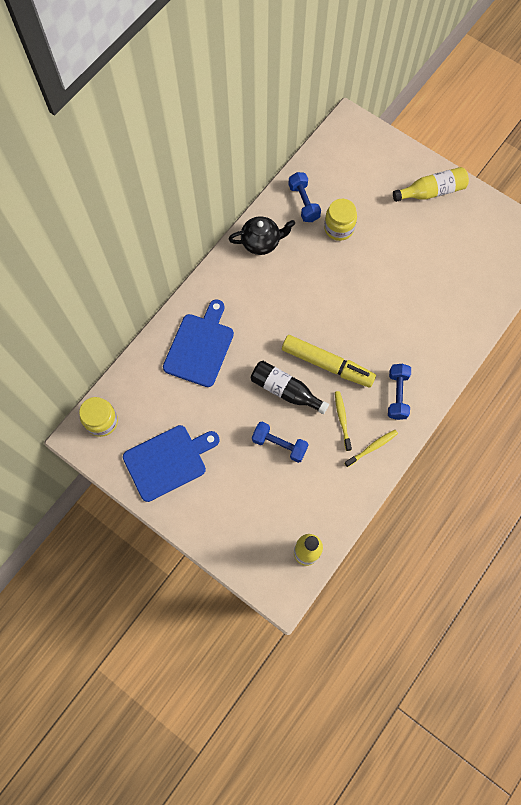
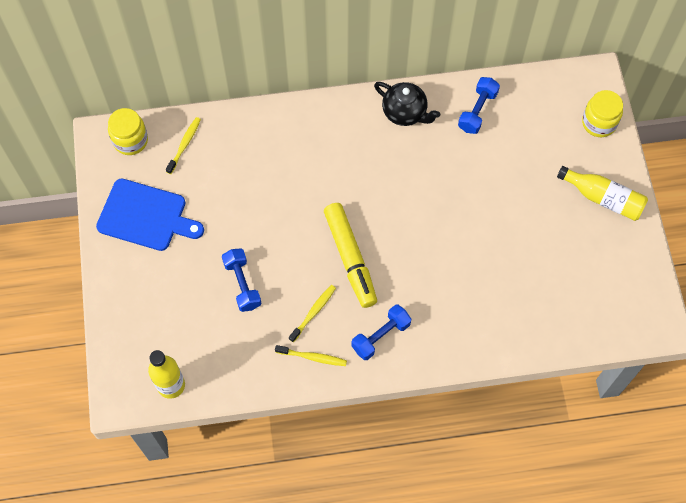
camera: 45 degrees right, 5 degrees down
blue cutting board [163,299,234,387] -> none
black bottle [251,361,329,414] -> none
yellow jar [324,199,357,241] -> yellow jar moved to [582,90,623,137]
none -> yellow toothbrush [166,117,201,174]

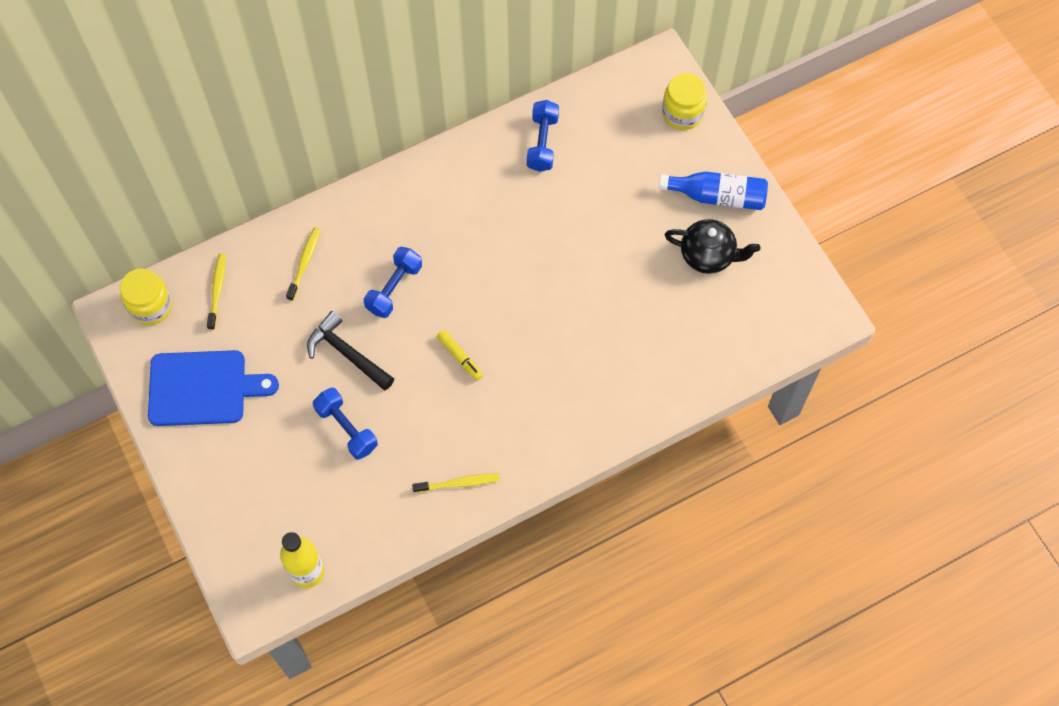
camera: 20 degrees left, 0 degrees up
yellow toothbrush [289,285,336,343] -> yellow toothbrush moved to [286,228,320,301]
yellow marker [324,203,377,308] -> yellow marker [437,330,483,381], size x0.47
blue dumbbell [351,305,411,360] -> blue dumbbell moved to [364,247,422,318]
black teapot [374,82,440,126] -> black teapot moved to [665,219,760,274]
yellow bottle [557,166,648,221] -> blue bottle [659,172,768,210]
none -> black hammer [307,311,394,391]

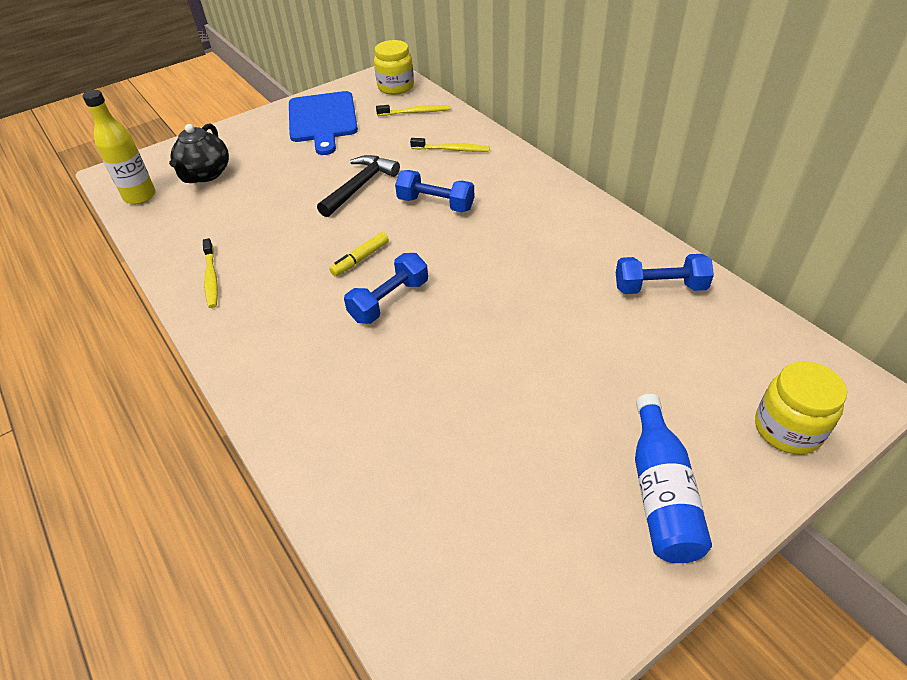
camera: 85 degrees right, 20 degrees down
blue dumbbell [313,388,378,460] -> blue dumbbell moved to [344,253,428,324]
black teapot [665,219,760,274] -> black teapot moved to [169,124,229,183]

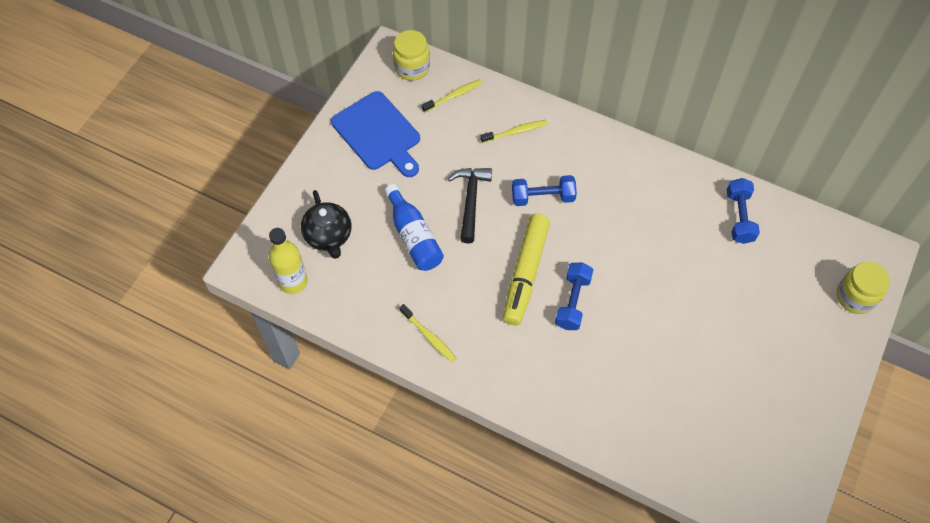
camera: 30 degrees left, 15 degrees up
yellow marker [330,232,389,276] -> yellow marker [503,213,550,325], size x2.14
blue dumbbell [616,254,714,294] -> blue dumbbell turned 60 degrees counterclockwise [727,178,760,244]
blue bottle [635,394,712,563] -> blue bottle moved to [385,184,444,271]

